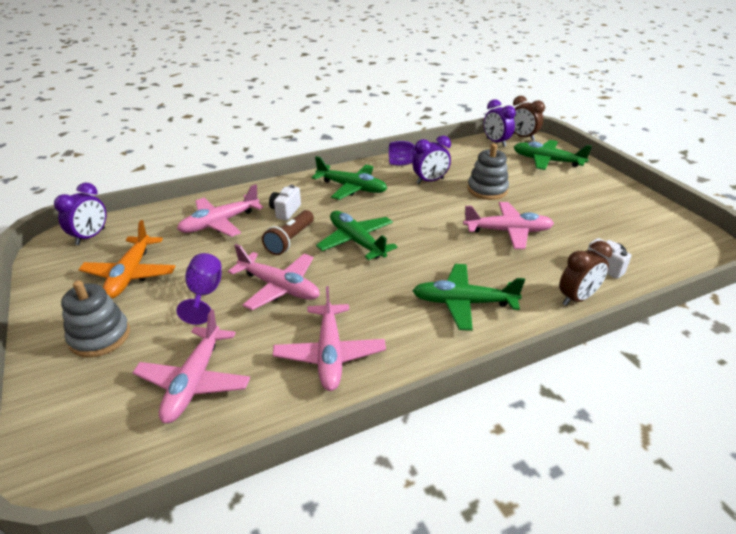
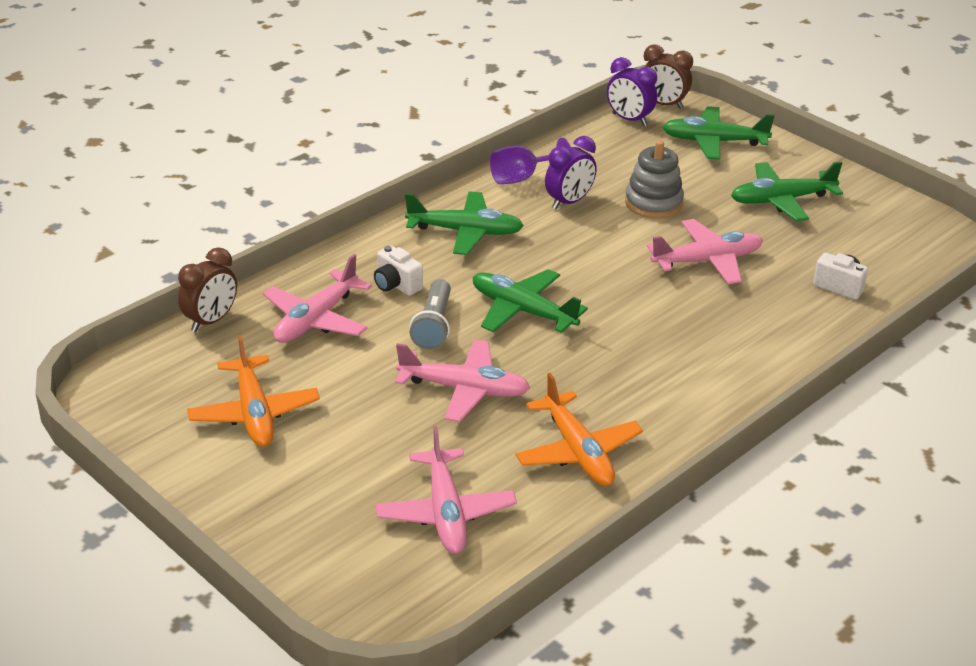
camera: 20 degrees left, 0 degrees up
purple clock [54,183,106,245] -> none
grey stacking toy [61,280,130,358] -> none
purple goblet [177,253,222,325] -> none
brown flashlight [262,210,314,255] -> grey flashlight [410,279,451,350]
white camera [269,185,301,220] -> white camera turned 45 degrees counterclockwise [374,246,423,296]
pink plane [273,286,386,391] -> orange plane [515,373,643,486]
green plane [413,264,525,331] -> green plane moved to [731,162,843,221]
brown clock [559,241,612,306] -> brown clock moved to [178,247,237,332]

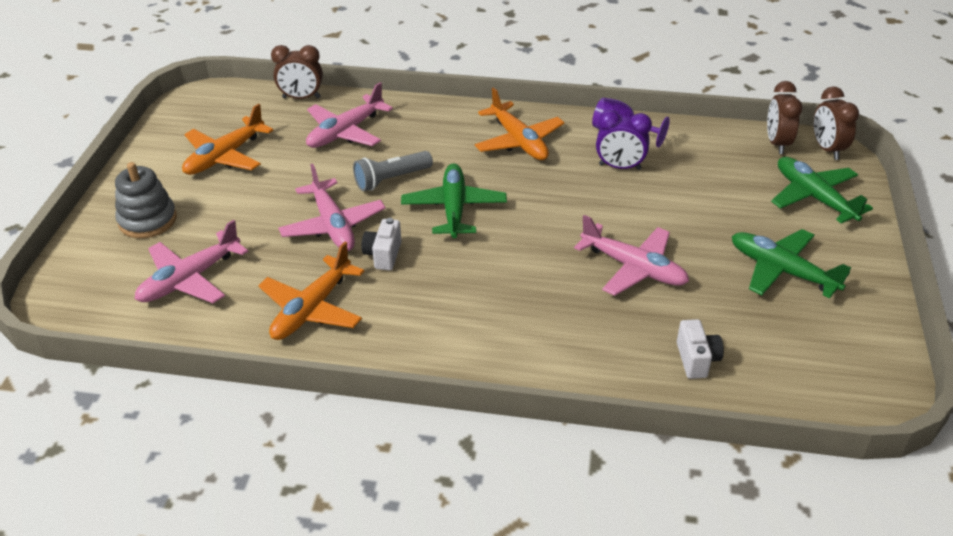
camera: 55 degrees right, 5 degrees up
pink plane [263,254,372,343] -> pink plane turned 45 degrees counterclockwise [306,82,393,148]
white camera [374,246,423,296] -> white camera moved to [361,218,402,270]
green plane [405,191,524,255] -> orange plane [475,87,564,160]
purple clock [607,57,657,126] -> brown clock [767,81,803,154]
grey stacking toy [625,140,684,219] -> grey stacking toy moved to [115,162,177,238]

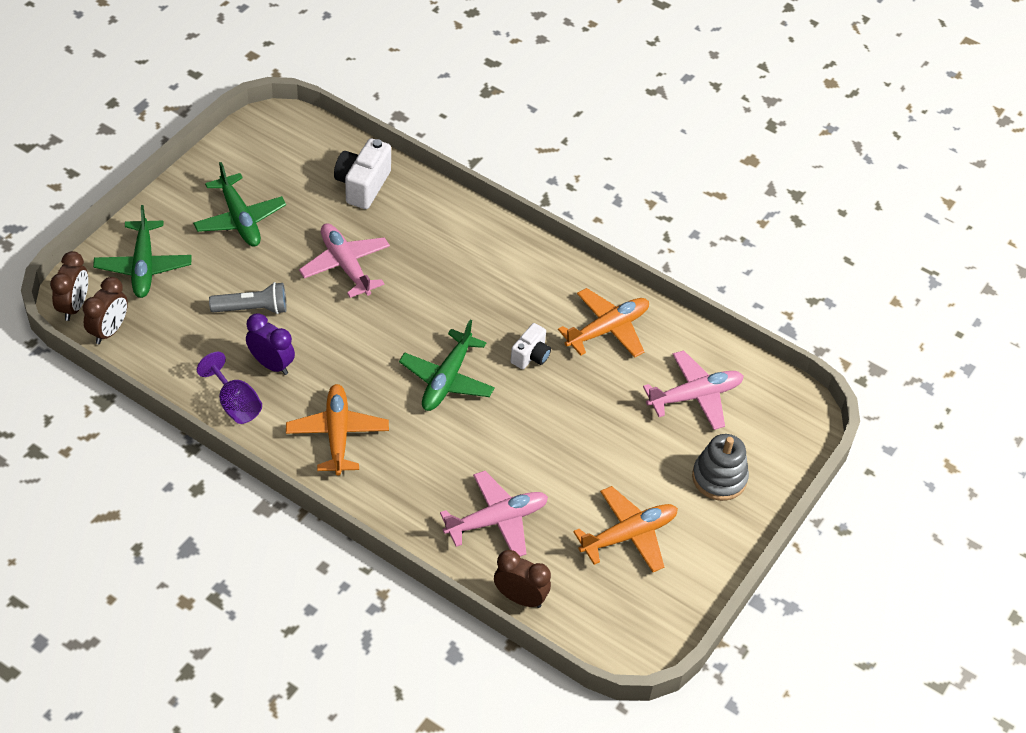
camera: 160 degrees left, 10 degrees up
pink plane [278,163,385,251] -> none
grey flashlight [353,151,433,191] -> grey flashlight moved to [209,282,286,314]
white camera [677,319,724,379] -> white camera [334,138,391,209], size x1.60

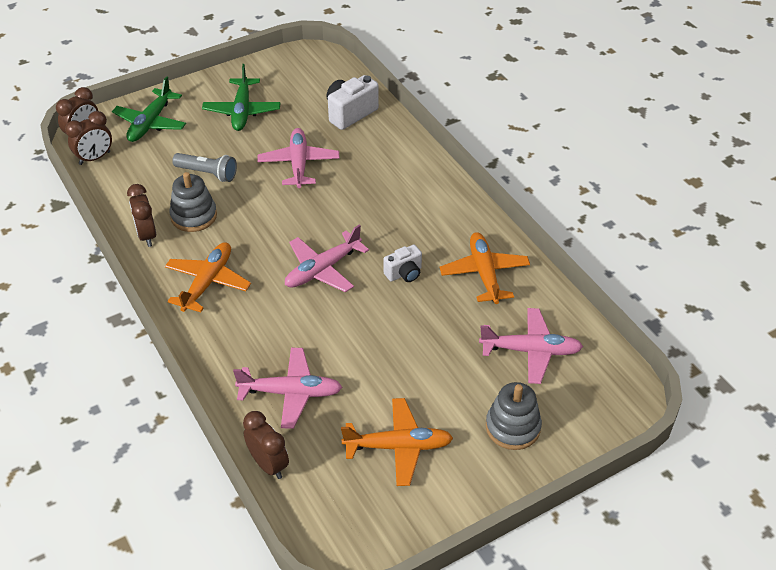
camera: 30 degrees right, 5 degrees down
purple goblet [197,352,262,424] -> brown clock [127,184,156,247]
purple clock [246,313,295,375] -> grey stacking toy [169,172,217,232]
green plane [399,320,495,411] -> pink plane [285,225,369,292]
orange plane [558,288,649,358] -> orange plane turned 90 degrees counterclockwise [440,232,530,304]

